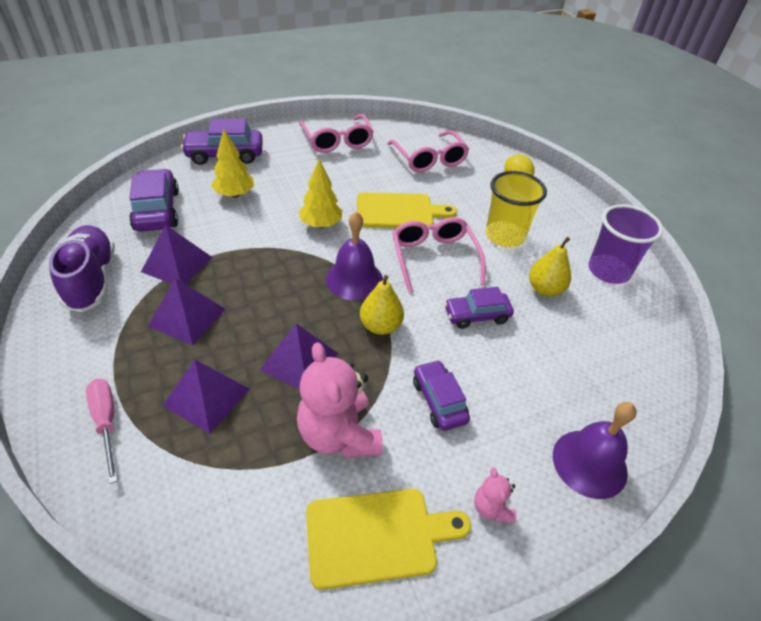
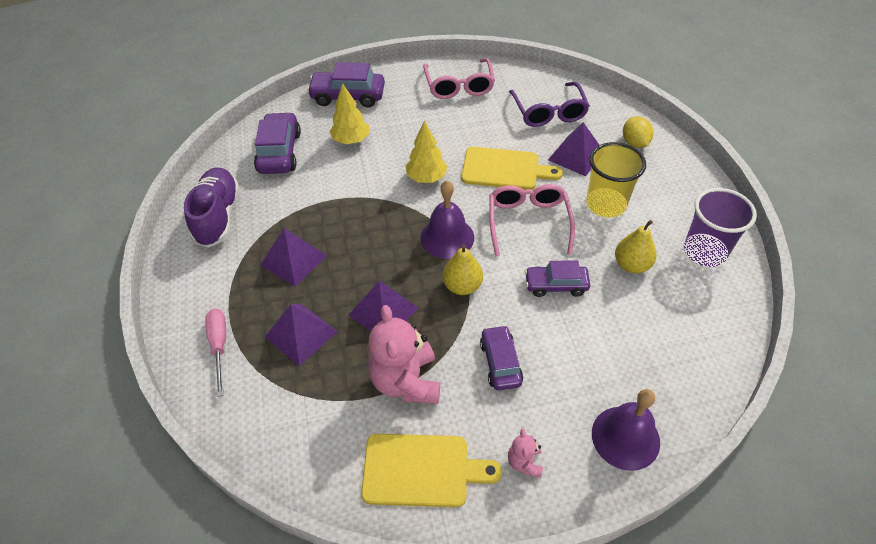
camera: 15 degrees right, 5 degrees up
purple pyramid [141,225,212,284] -> purple pyramid moved to [548,122,599,176]
pink glasses [387,130,469,172] -> purple glasses [509,82,590,127]

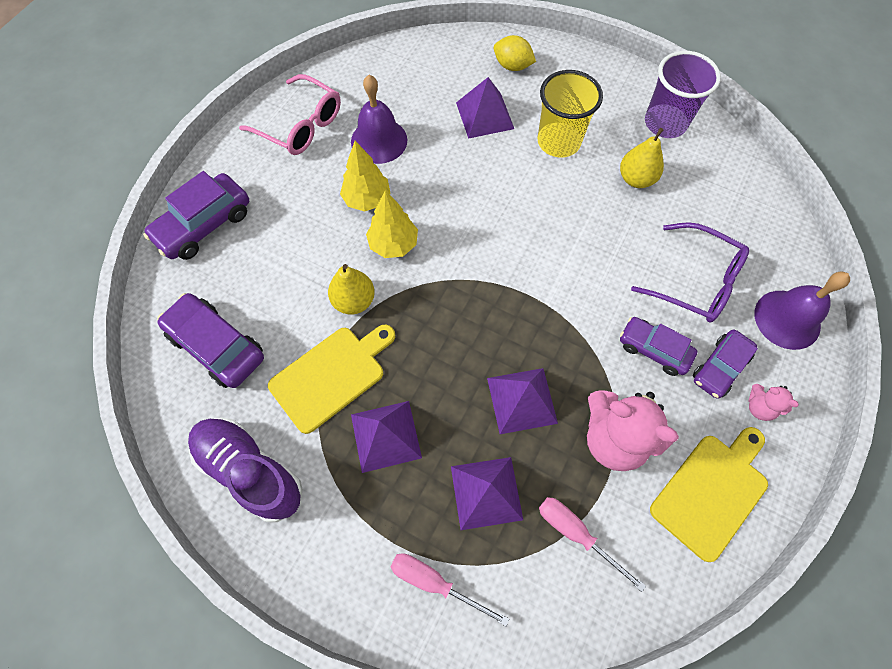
camera: 50 degrees left, 15 degrees up
yellow tree [329,83,369,144] -> yellow tree moved to [340,141,390,212]
purple bell [420,180,474,259] -> purple bell moved to [351,75,407,164]
yellow pear [442,244,483,295] -> yellow pear moved to [328,264,375,315]
yellow cutting board [461,147,563,190] -> yellow cutting board moved to [268,324,395,434]
pink glasses [489,184,575,256] -> none
purple glasses [509,82,590,127] -> purple glasses moved to [631,222,749,323]
purple car [525,260,590,297] -> purple car moved to [693,329,758,399]
none -> pink screwdriver [539,497,646,592]

